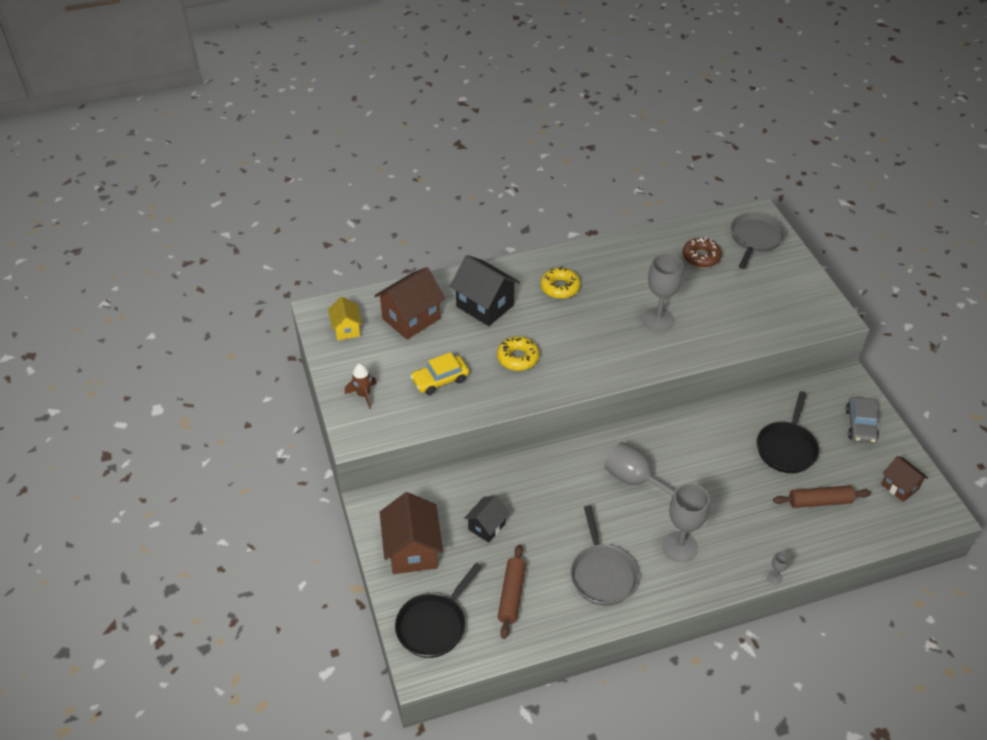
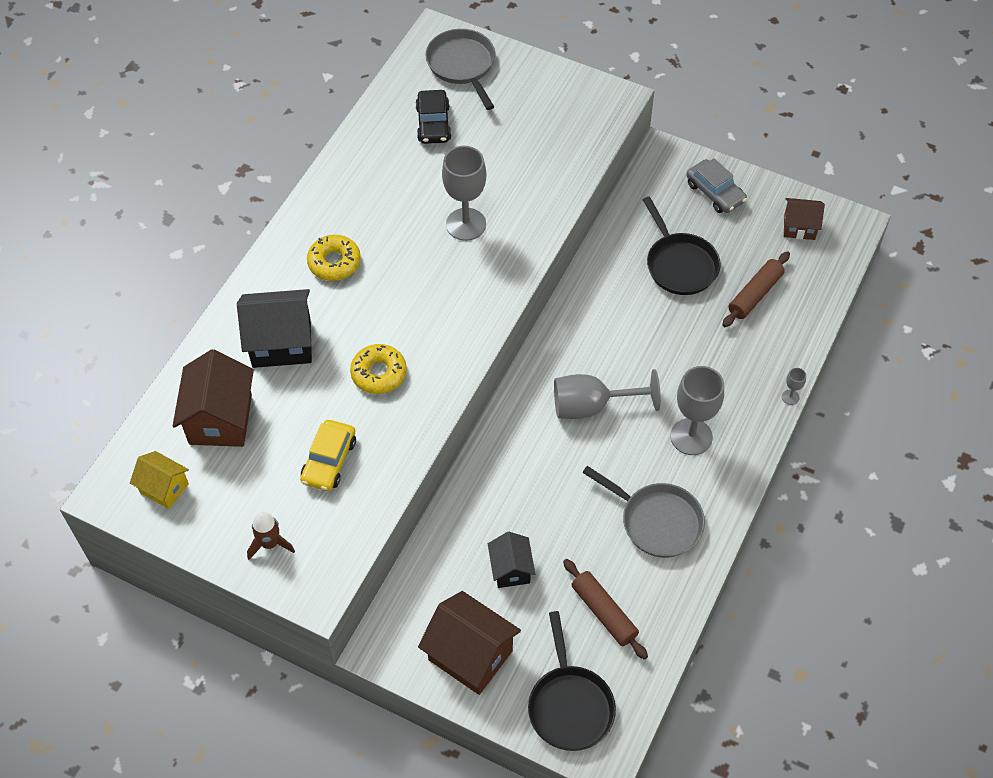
camera: 45 degrees left, 10 degrees up
brown donut [682,237,722,268] -> black car [415,90,452,144]

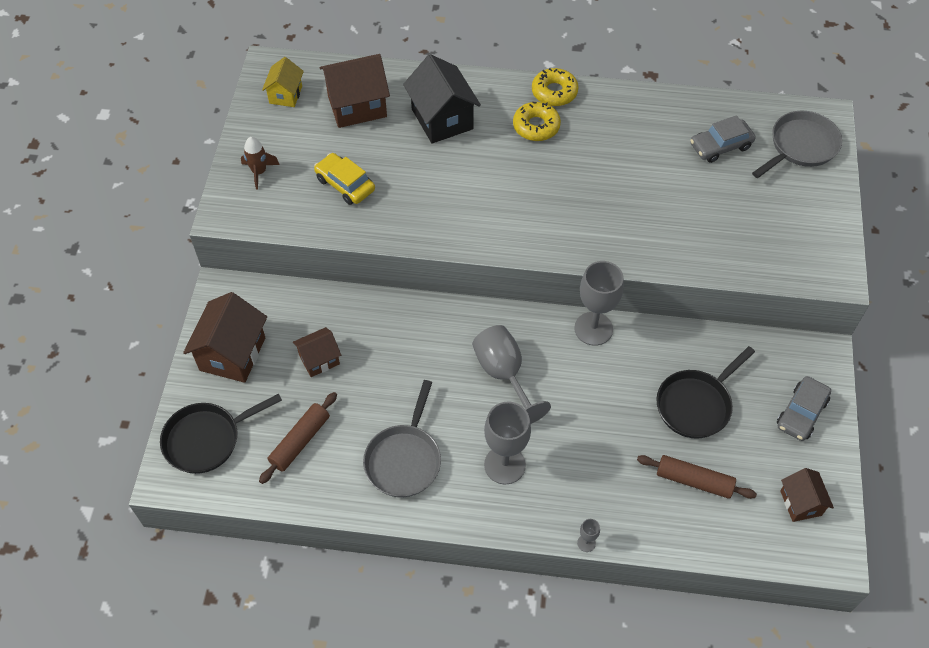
camera: 70 degrees right, 0 degrees up
yellow car [300,420,356,491] -> yellow car turned 45 degrees clockwise [314,153,375,205]
yellow donut [350,344,407,394] -> yellow donut moved to [532,68,578,106]
black car [415,90,452,144] -> grey car [690,115,756,163]
grey goblet [442,146,486,241] -> grey goblet moved to [574,261,624,346]
black house [488,532,535,588] -> brown house [293,327,341,377]

